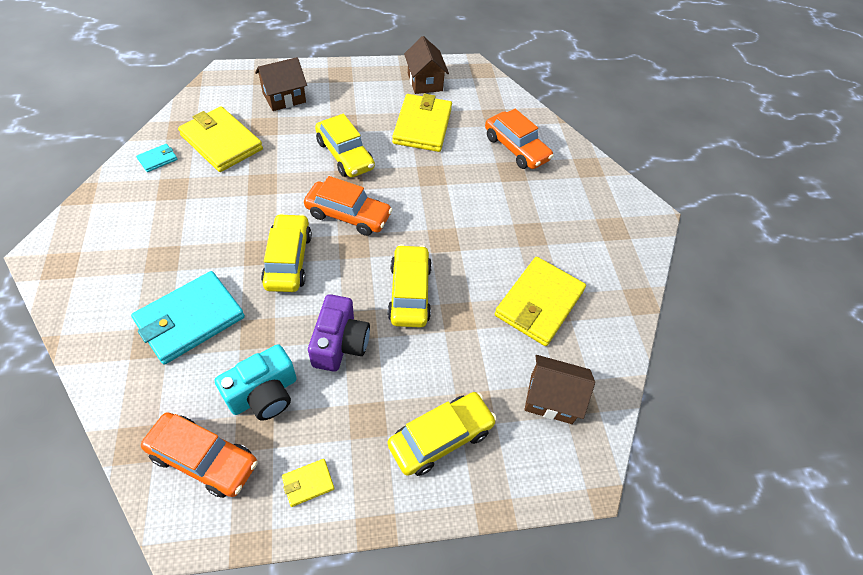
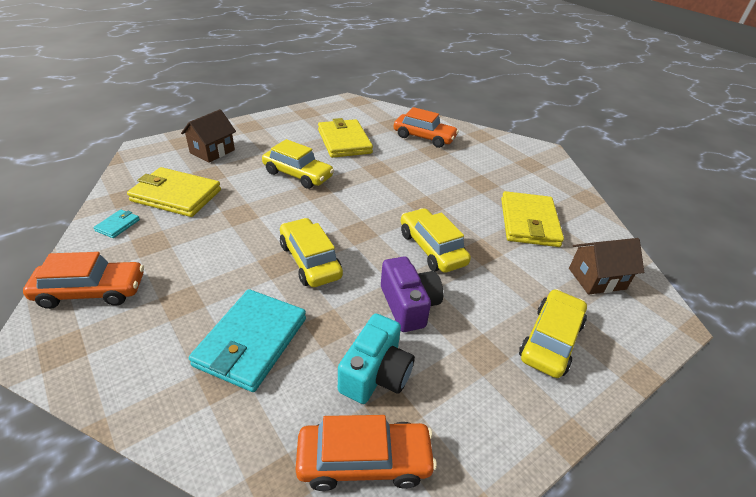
camera: 25 degrees left, 15 degrees down
yellow wallet [282,459,334,507] -> none
orange car [304,176,392,236] -> orange car moved to [23,252,144,309]
brown house [404,36,449,94] -> none

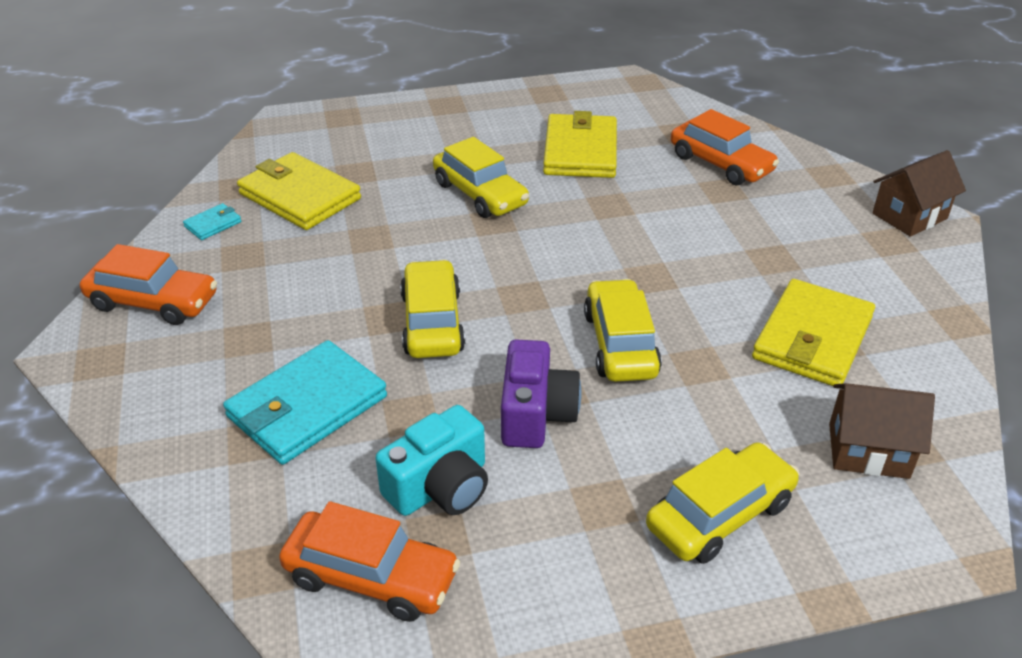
camera: 25 degrees right, 0 degrees up
brown house [181,109,236,163] -> brown house moved to [873,150,966,237]

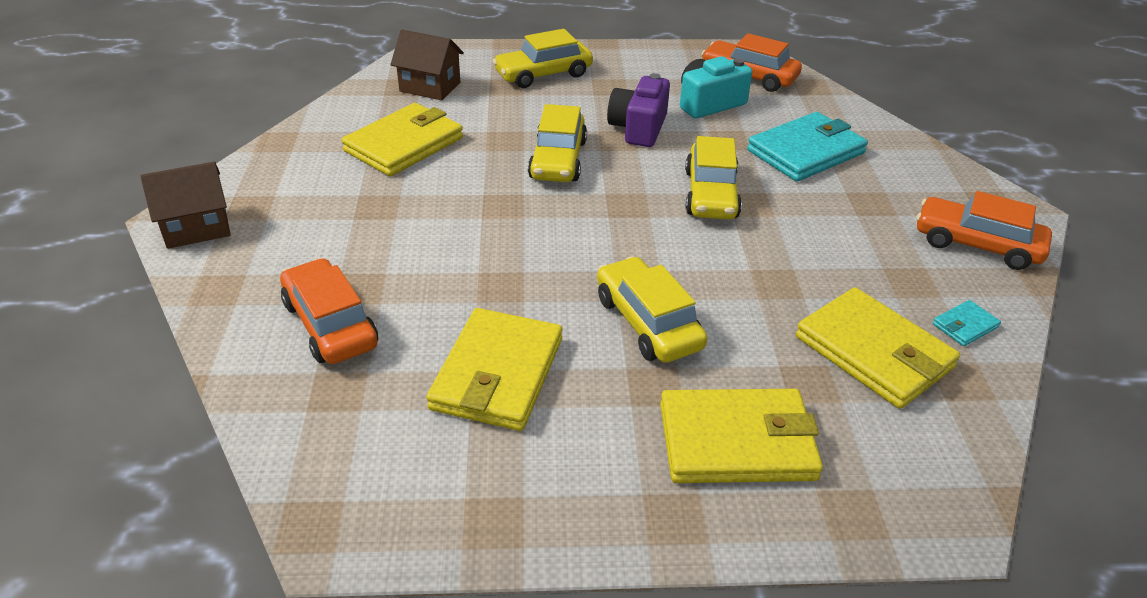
camera: 170 degrees left, 0 degrees up
none -> yellow wallet [660,389,823,483]

